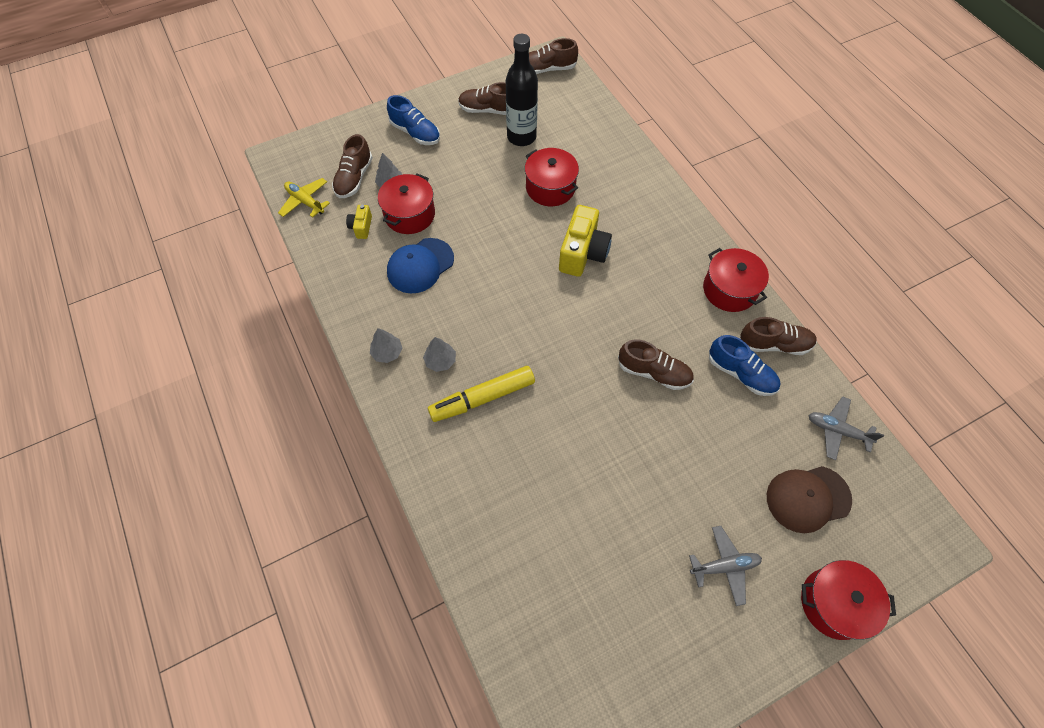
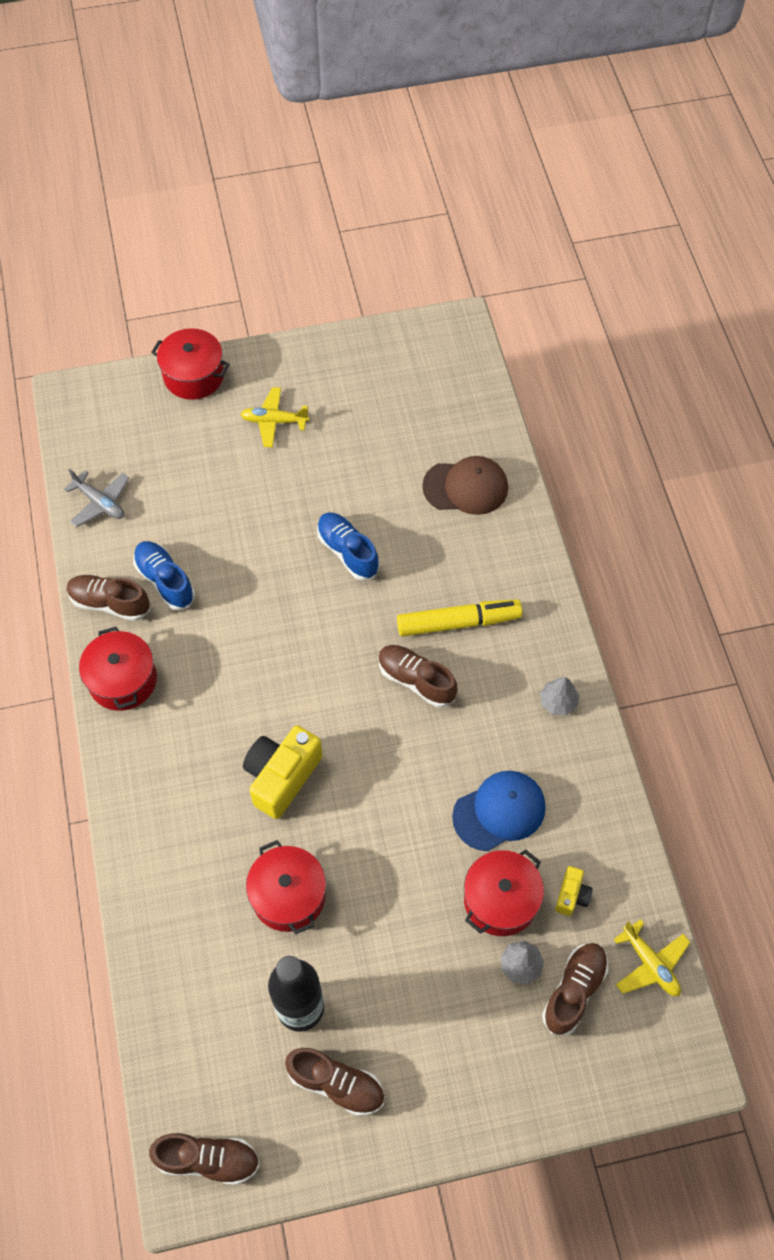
camera: 165 degrees left, 0 degrees up
blue shoe [387,95,440,145] -> blue shoe moved to [317,513,379,581]
grey tree [423,337,456,372] -> none
brown shoe [618,339,694,390] -> brown shoe moved to [378,645,457,707]
grey plane [689,526,762,606] -> yellow plane [241,387,309,448]
brown cap [767,466,852,533] -> brown cap moved to [422,456,508,515]

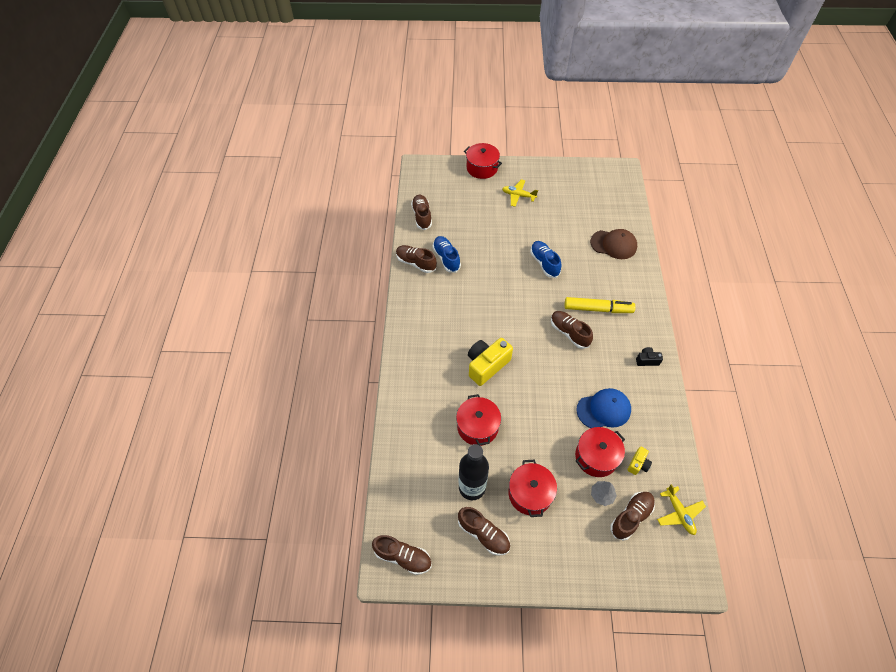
camera: 15 degrees right, 5 degrees down
grey plane [64,469,129,527] -> brown shoe [411,195,432,230]
red pot [79,627,157,711] -> red pot moved to [508,459,557,517]
grey tree [540,677,580,715] -> black camera [636,347,663,366]

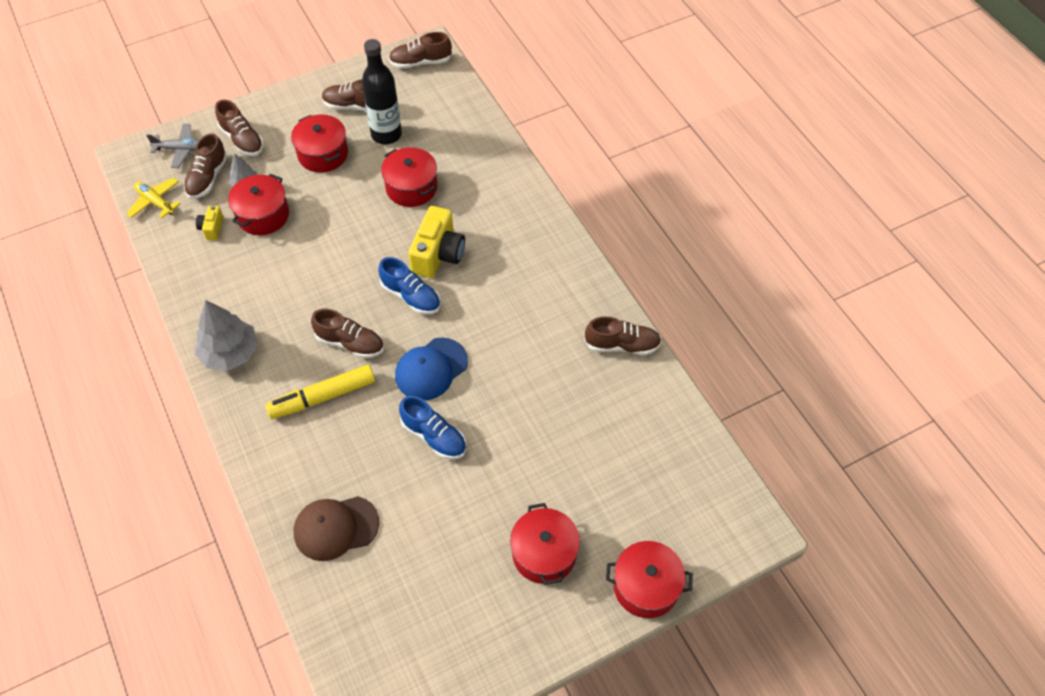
camera: 150 degrees right, 0 degrees up
brown shoe [411,195,432,230] -> brown shoe moved to [215,100,264,156]
blue shoe [432,236,461,273] -> blue shoe moved to [378,257,440,315]
yellow plane [502,179,538,207] -> red pot [510,503,580,585]
blue cap [577,388,631,428] -> blue cap moved to [395,337,468,400]
black camera [636,347,663,366] -> grey tree [194,300,258,371]
none -> grey plane [146,124,199,168]

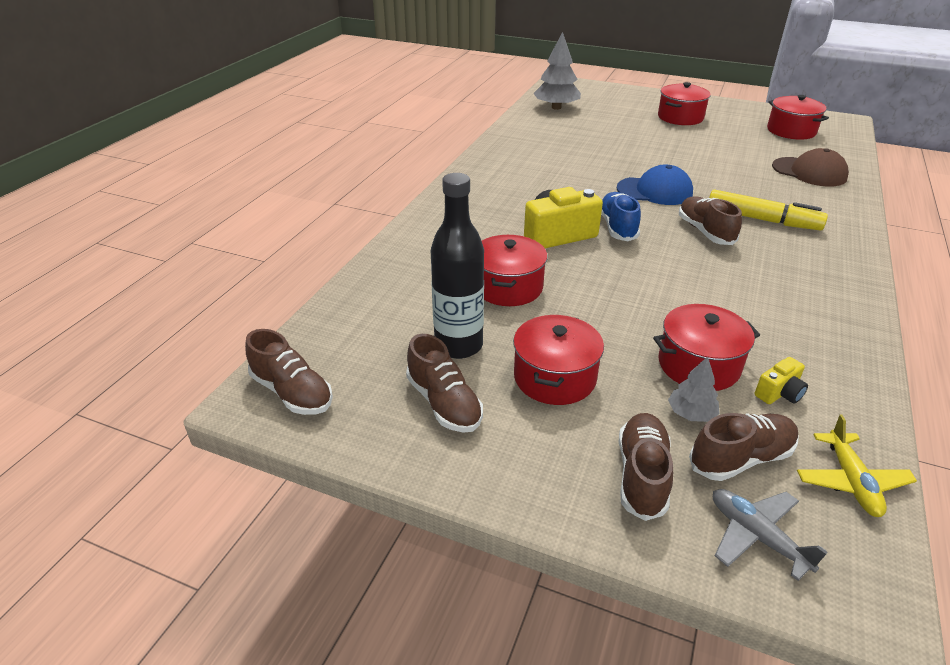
camera: 130 degrees left, 20 degrees down
grey tree [194,300,258,371] -> grey tree moved to [533,32,581,110]
blue shoe [399,396,466,459] -> none
brown shoe [584,316,662,355] -> none
red pot [606,541,693,618] -> red pot moved to [767,95,829,140]

